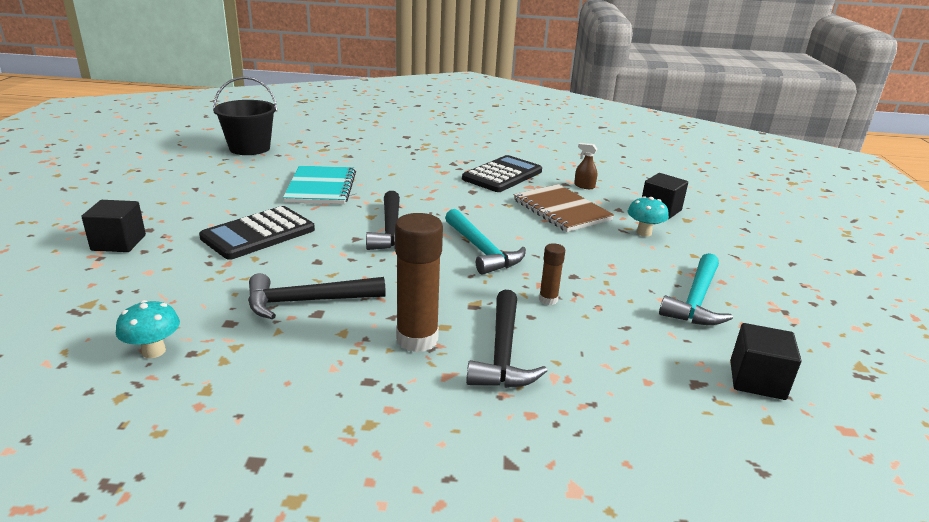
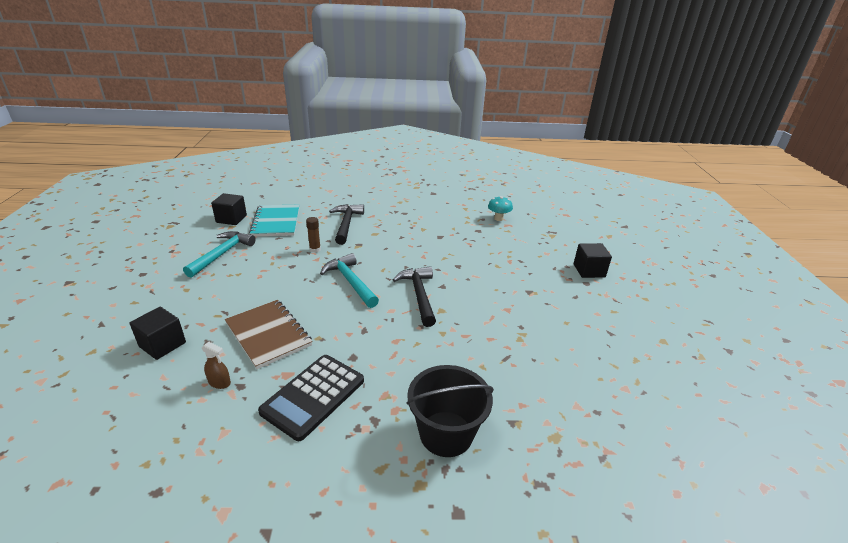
camera: 175 degrees right, 5 degrees up
black calculator [199,206,315,260] -> none
black bucket [213,76,277,155] -> black bucket moved to [406,365,494,457]
black hammer [248,273,386,319] -> none
turquoise notebook [283,166,356,204] -> turquoise notebook moved to [249,205,299,237]
brown glue stick [395,213,443,352] -> none
turquoise mushroom [628,196,669,237] -> none

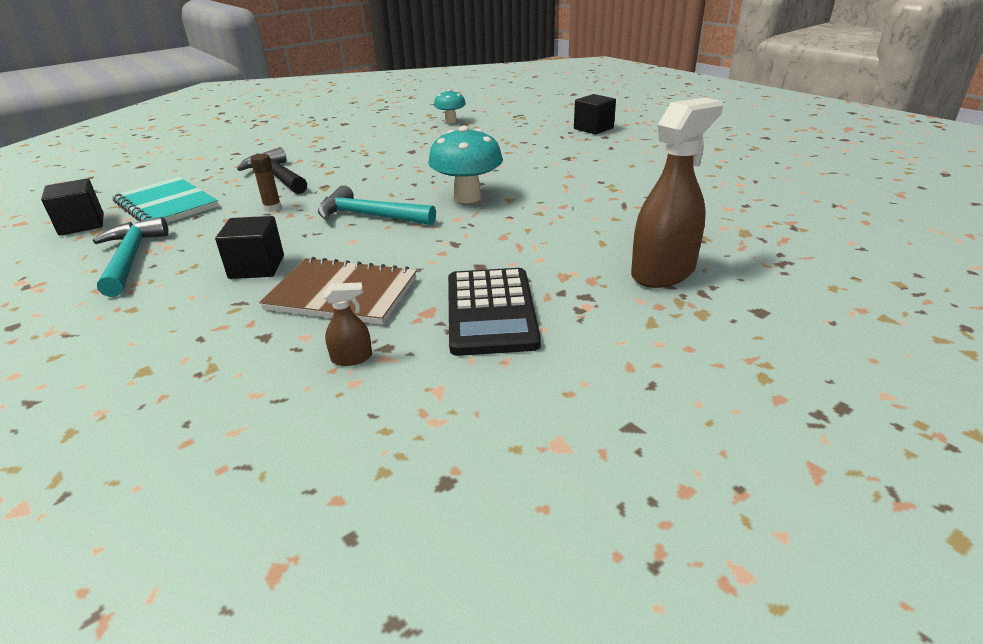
camera: 35 degrees left, 0 degrees up
black cube [130,307,186,360] -> black cube moved to [215,216,284,279]
black hammer [393,266,436,327] -> turquoise mushroom [428,126,503,203]
black bucket [406,365,494,457] -> brown spray bottle [631,98,723,288]

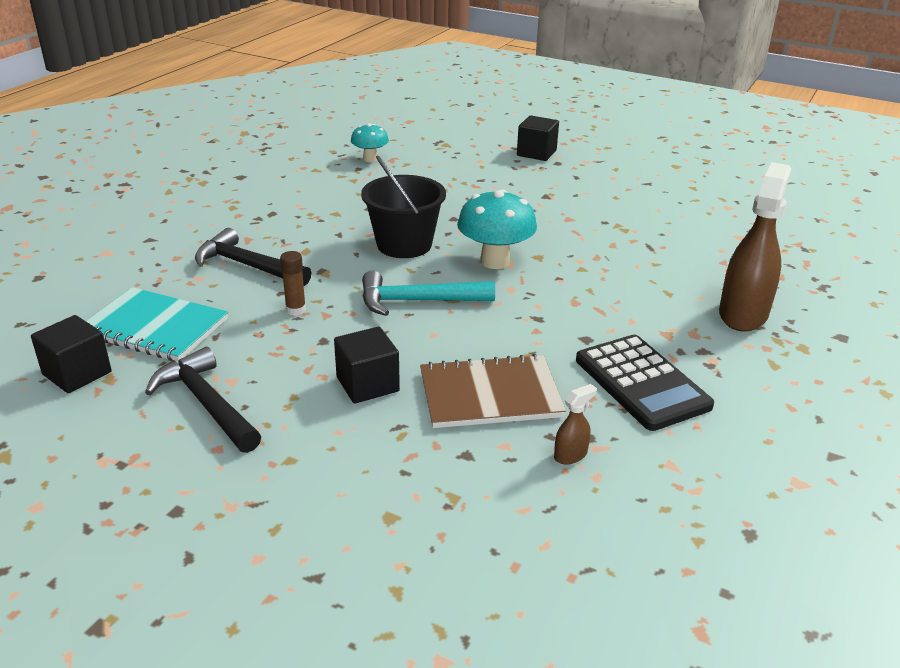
camera: 25 degrees left, 0 degrees up
turquoise hammer [93,217,169,297] -> black hammer [145,347,261,453]
none -> black bucket [361,155,446,258]

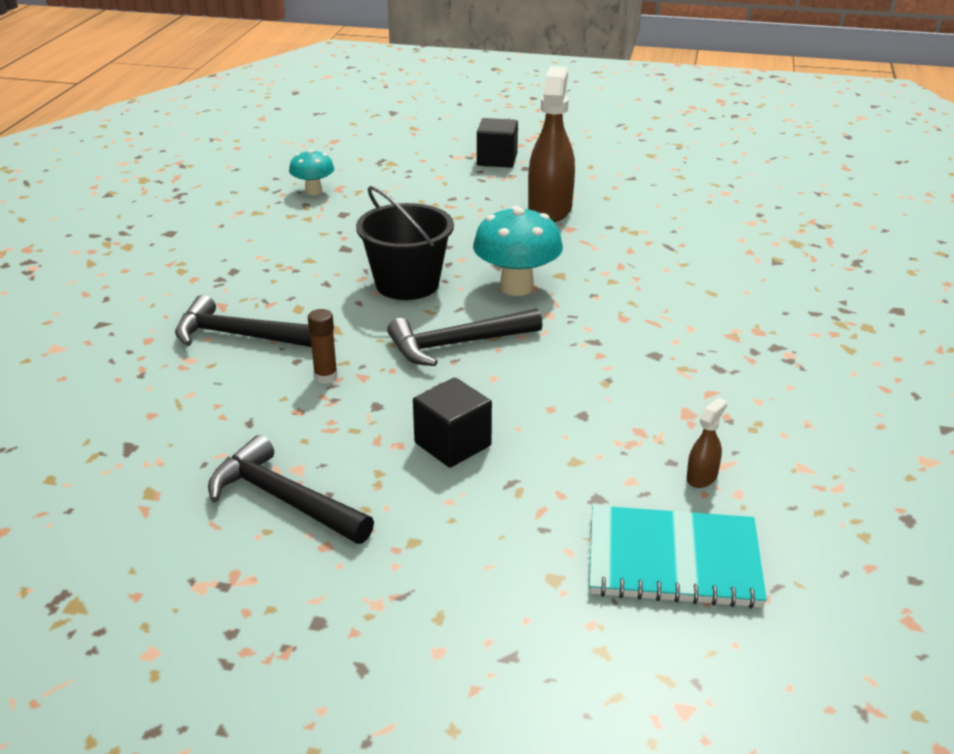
camera: 15 degrees left, 0 degrees up
black cube [31,315,111,393] -> none
turquoise notebook [86,287,228,362] -> turquoise notebook moved to [589,505,767,609]
turquoise hammer [362,270,495,316] -> black hammer [387,309,543,366]
brown notebook [420,354,566,428] -> none
black calculator [576,335,714,431] -> none
brown spray bottle [719,162,791,331] -> brown spray bottle moved to [528,66,575,222]

